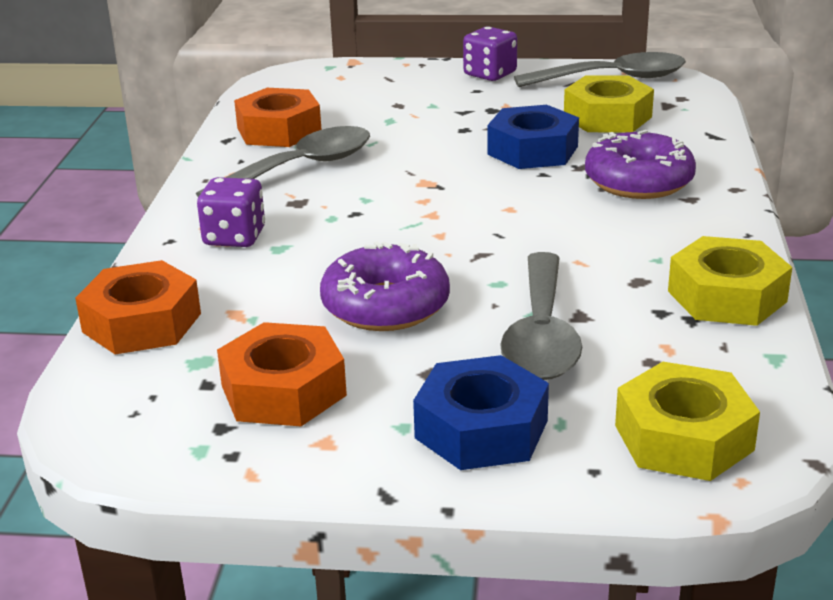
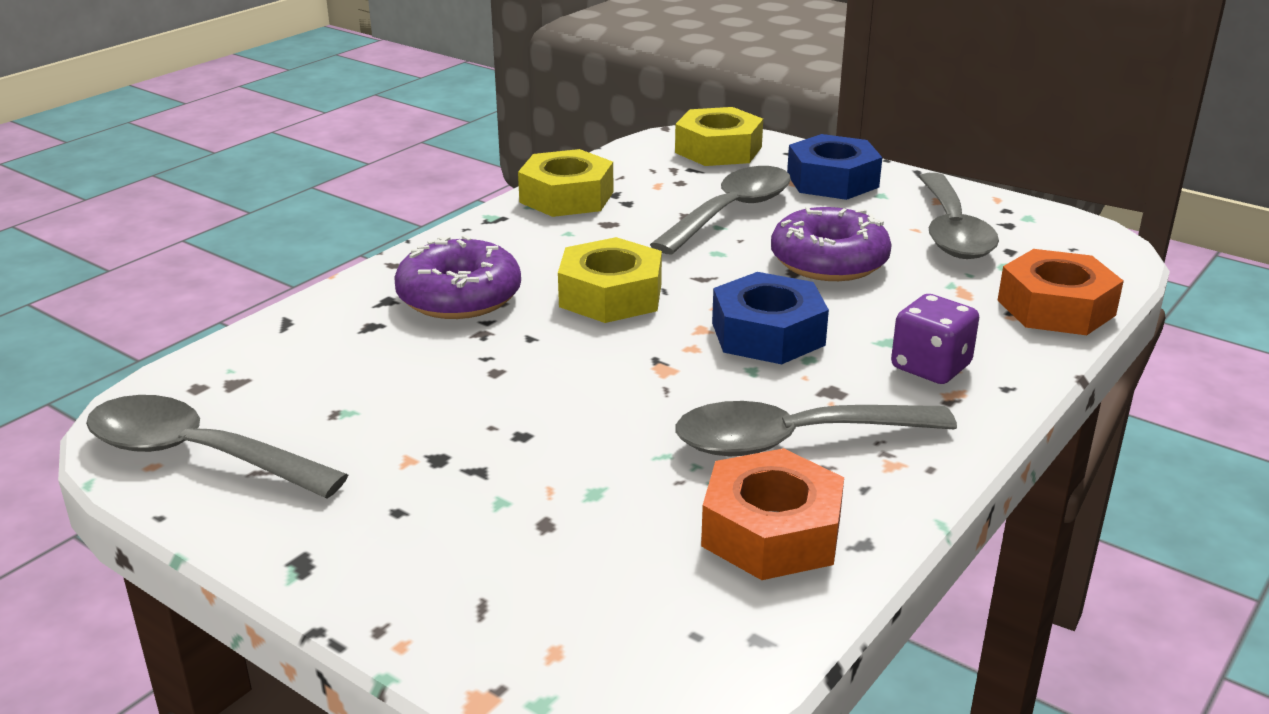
camera: 150 degrees left, 0 degrees up
orange nut [217,322,347,426] -> grey spoon [919,173,999,259]
purple dice [463,26,517,81] -> none
blue nut [487,105,579,169] -> blue nut moved to [712,272,829,364]
yellow nut [564,76,654,132] -> yellow nut moved to [558,237,662,323]

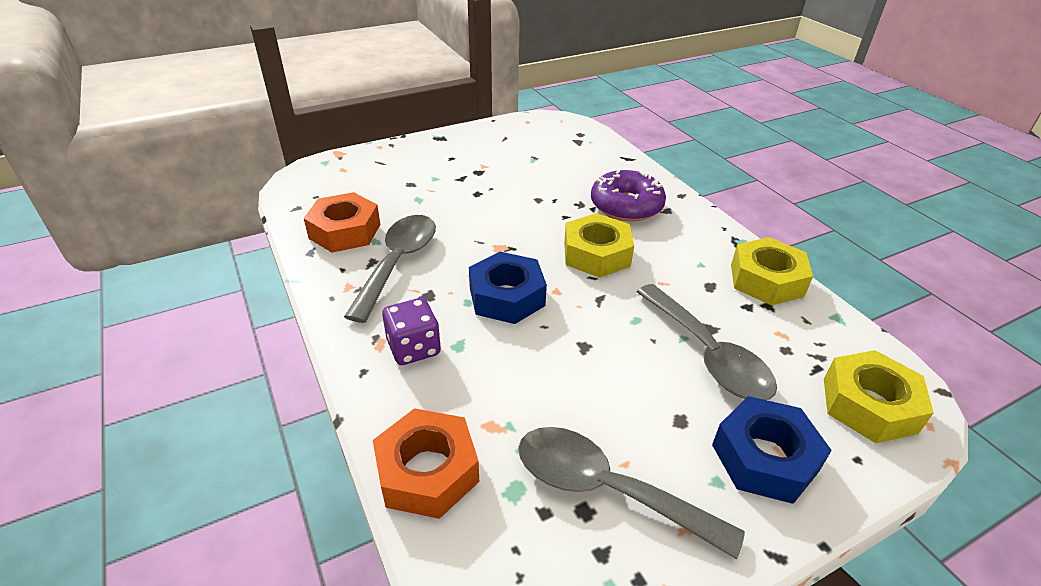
camera: 115 degrees right, 10 degrees up
grey spoon [86,395,348,499] -> none
purple donut [771,207,892,281] -> none

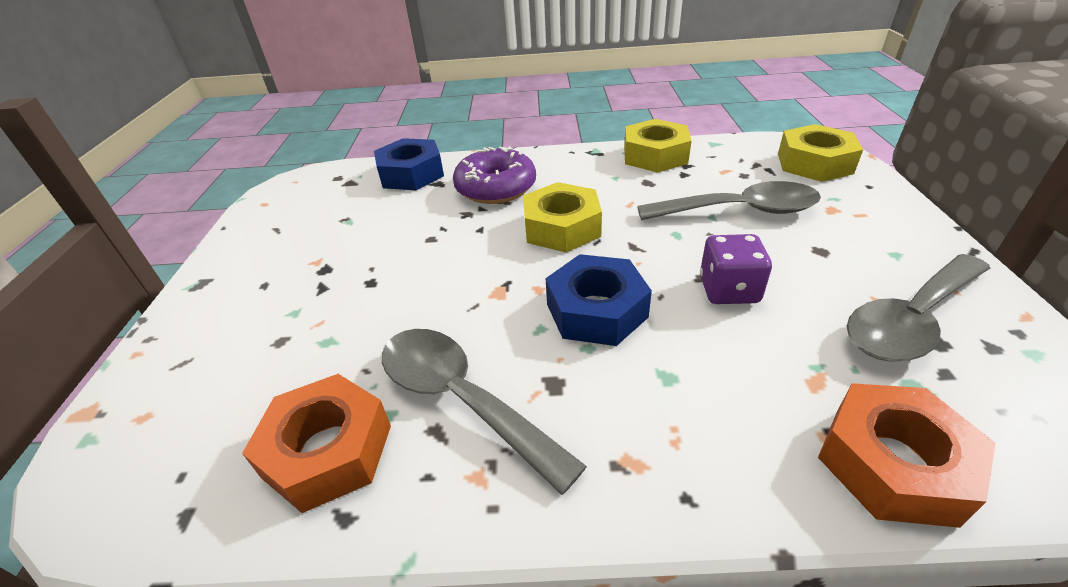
camera: 60 degrees left, 0 degrees up
purple dice [382,298,441,365] -> purple dice moved to [700,234,772,304]
blue nut [712,396,832,504] -> blue nut moved to [374,138,444,190]

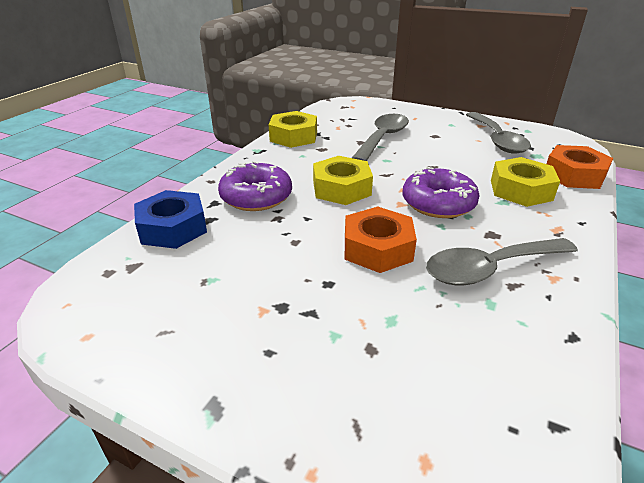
camera: 65 degrees left, 5 degrees down
orange nut [242,374,391,513] -> orange nut moved to [345,207,417,273]
blue nut [546,254,652,346] -> purple donut [403,167,480,218]
purple dice [700,234,772,304] -> none
yellow nut [778,124,863,182] -> yellow nut moved to [491,157,560,207]

